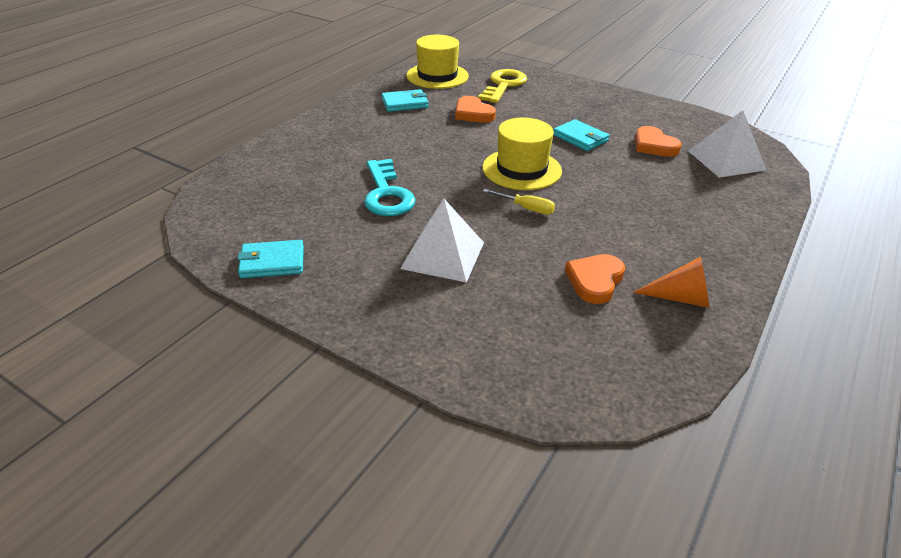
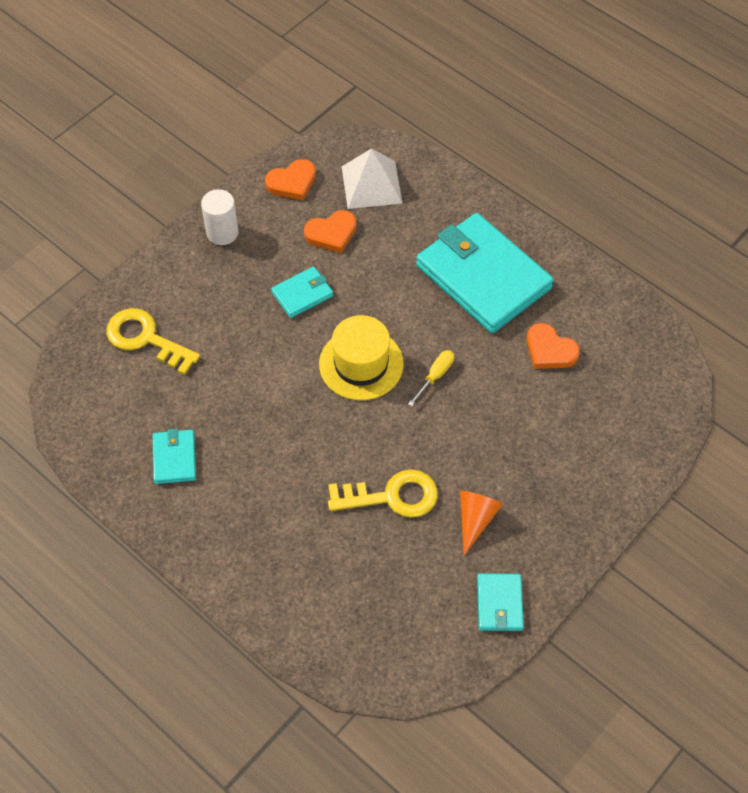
camera: 80 degrees left, 20 degrees up
turquoise key [364,159,415,216] -> yellow key [328,469,438,518]
white pyramid [400,199,484,283] -> none
yellow hat [406,35,469,89] -> none
orange heart [455,96,496,123] -> orange heart moved to [265,159,316,201]
orange cone [633,257,709,308] -> orange cone moved to [460,490,503,555]
none -> white cylinder [201,189,238,245]
none -> turquoise wallet [416,213,554,333]

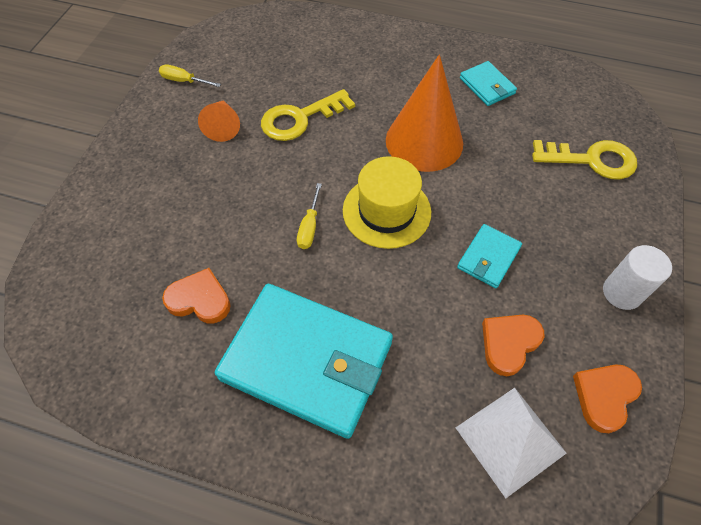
camera: 155 degrees right, 0 degrees up
turquoise wallet [477,573,524,631] -> yellow screwdriver [159,65,221,87]
none -> orange cone [386,54,463,172]

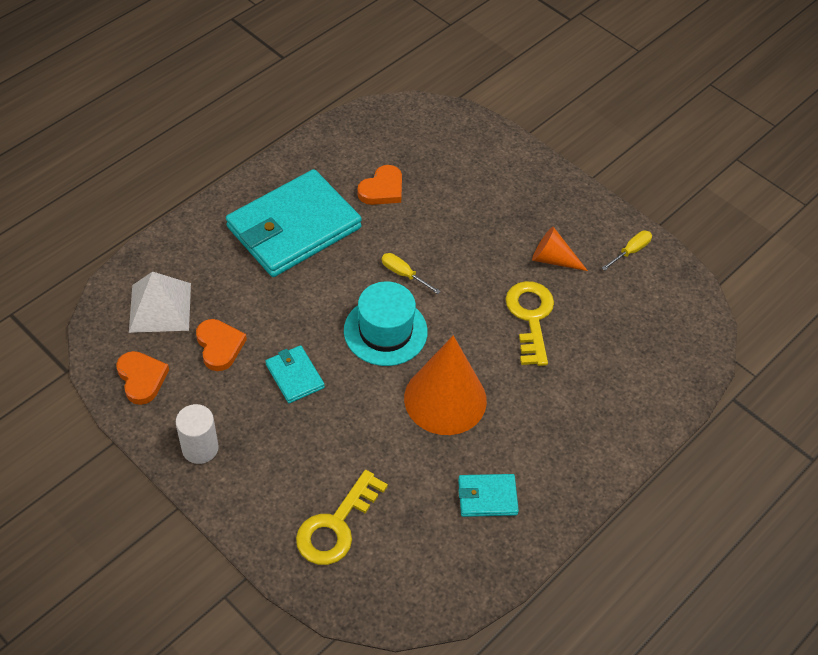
camera: 115 degrees right, 5 degrees down
yellow hat [343,156,431,249] -> turquoise hat [344,281,428,366]

